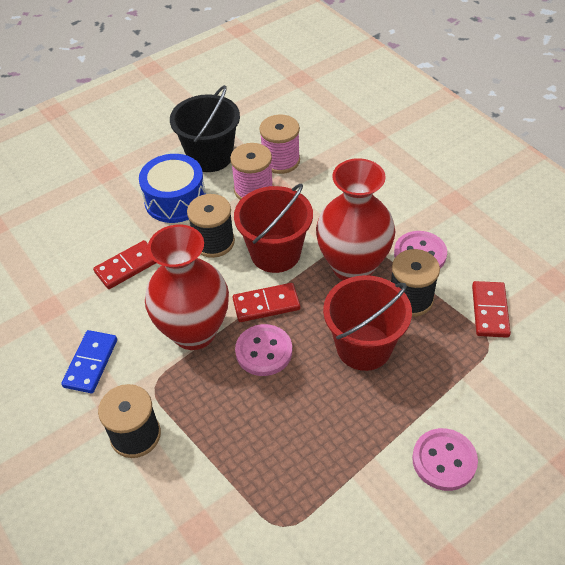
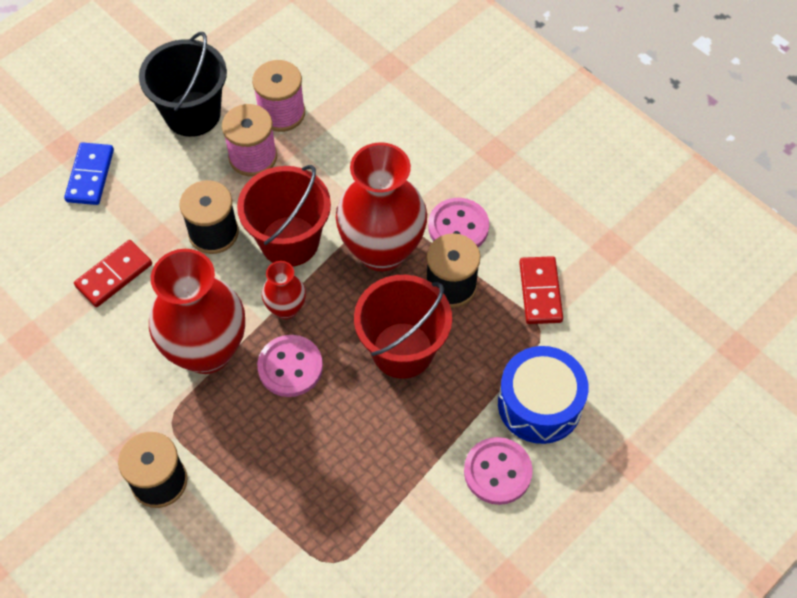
camera: 10 degrees left, 10 degrees up
blue domino [61,330,117,393] -> blue domino moved to [64,142,114,205]
blue drum [139,154,206,223] -> blue drum moved to [498,346,588,444]
red domino [233,283,300,322] -> red vase [262,261,306,319]

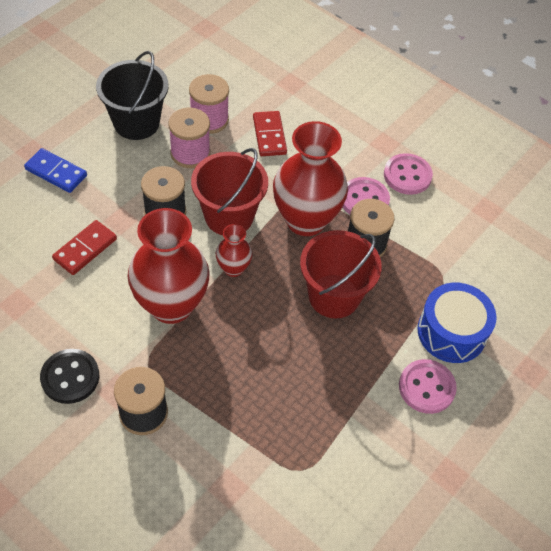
camera: 10 degrees left, 5 degrees down
blue domino [64,142,114,205] -> blue domino turned 60 degrees counterclockwise [24,148,87,193]
pink button [257,335,323,397] -> pink button moved to [384,153,433,195]
red domino [519,256,563,324] -> red domino moved to [253,111,287,156]
none -> black button [40,349,99,404]

